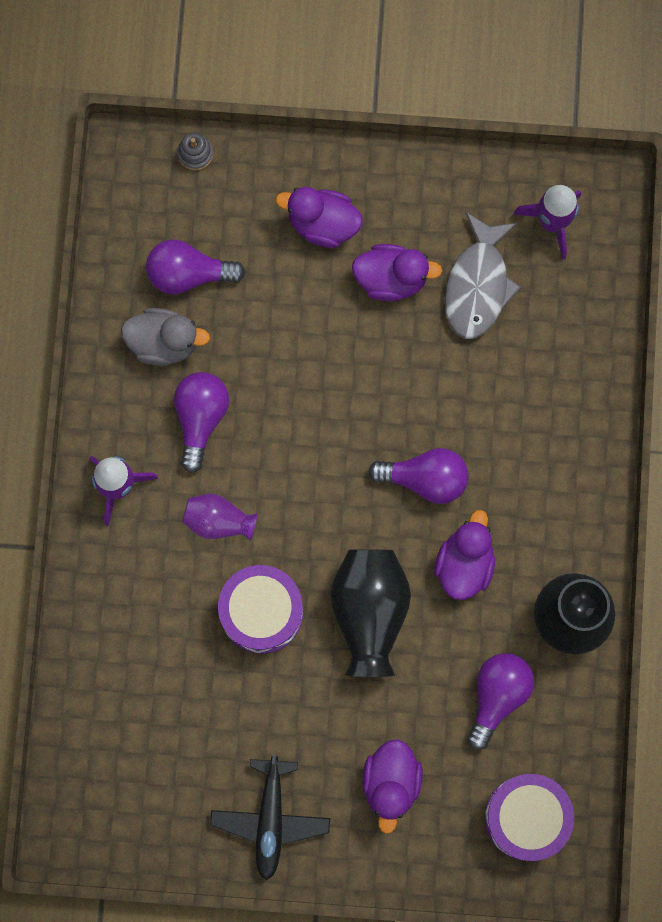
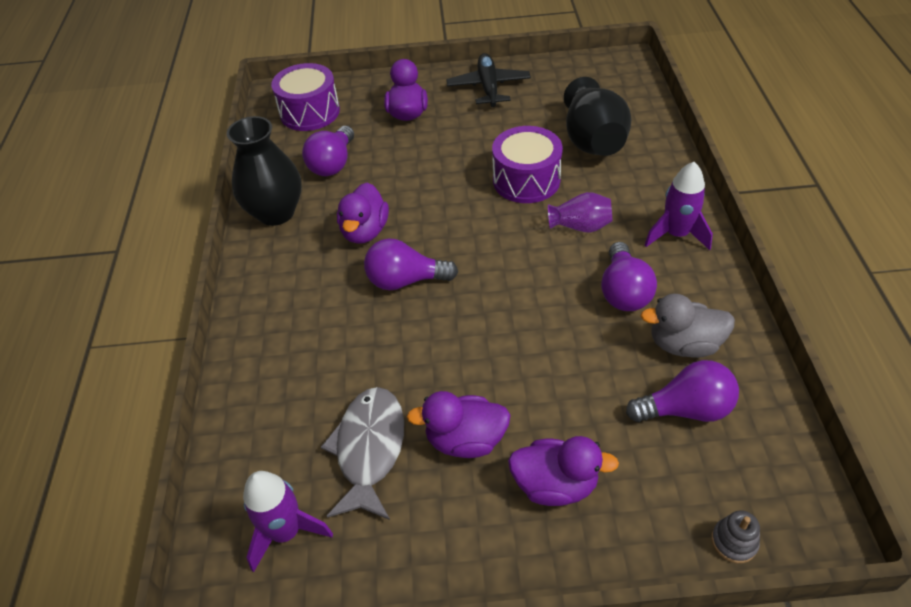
camera: 175 degrees right, 30 degrees down
black vase [330,549,411,677] -> black vase moved to [564,77,632,156]

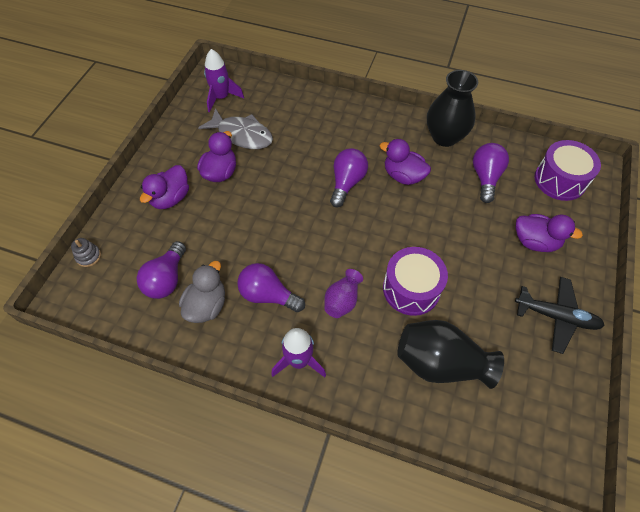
camera: 110 degrees right, 10 degrees up
purple light bulb [302,126,354,176] -> purple light bulb turned 60 degrees clockwise [473,143,509,203]

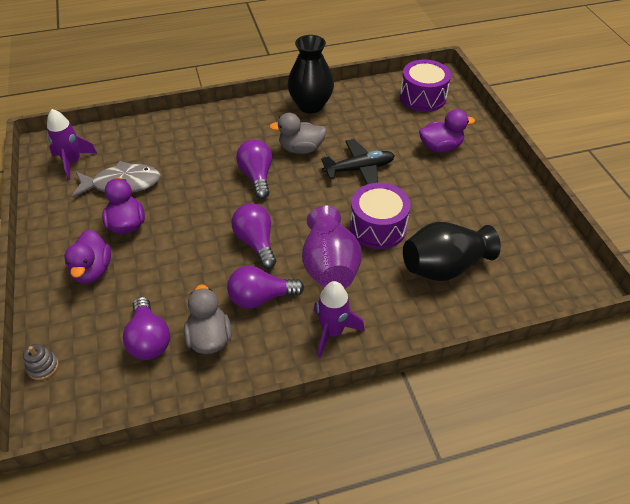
camera: 35 degrees left, 10 degrees down
purple vase [324,269,363,318] -> purple vase [302,205,362,289], size x1.75
purple duck [380,139,431,185] -> grey duck [269,113,327,154]
purple light bulb [473,143,509,203] -> purple light bulb moved to [232,203,276,269]
black plane [515,277,605,354] -> black plane moved to [321,139,395,184]

